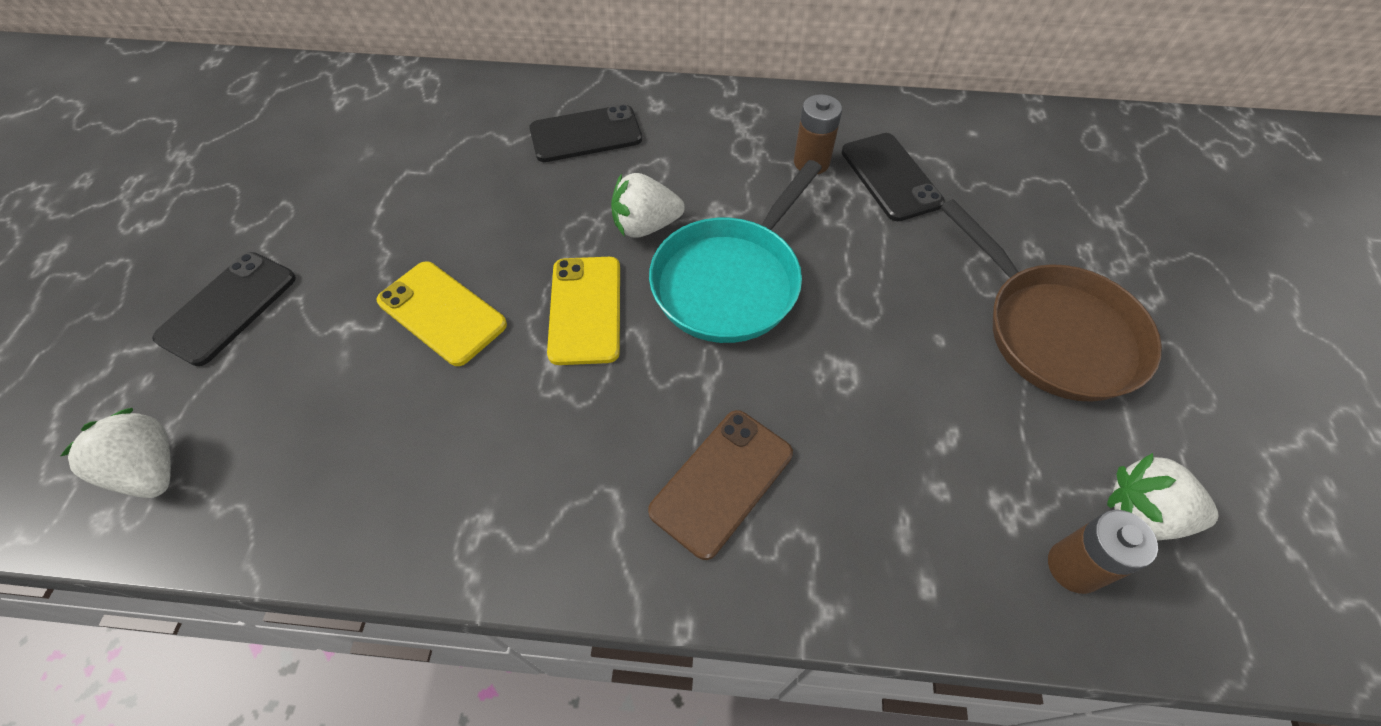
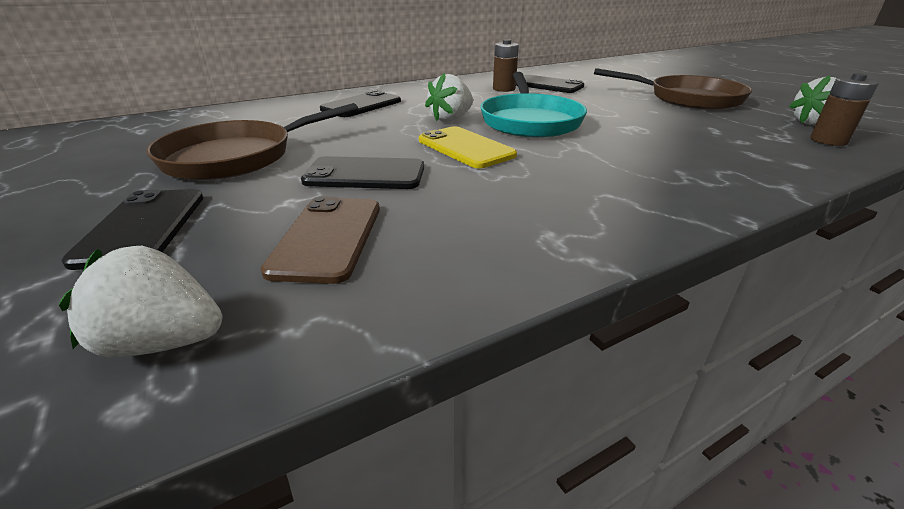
camera: 35 degrees left, 25 degrees down
yellow phone [377,261,507,366] -> black phone [301,156,424,189]
brown phone [648,410,793,560] -> brown phone moved to [261,196,380,284]
none -> brown pan [146,103,358,180]

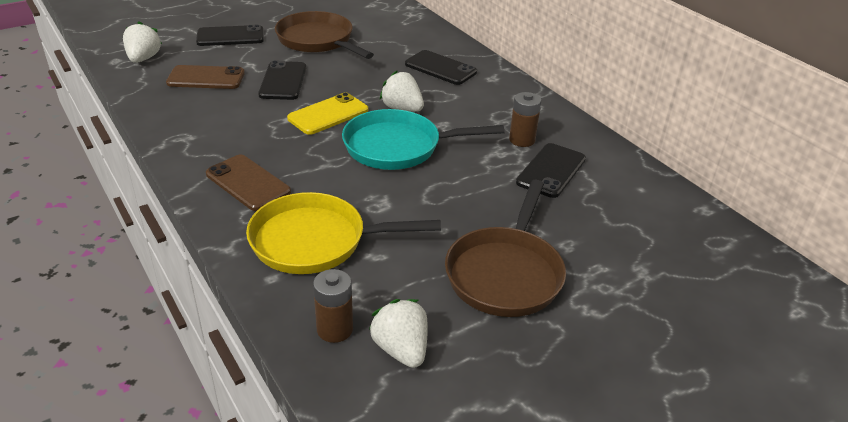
camera: 85 degrees right, 5 degrees up
none -> brown phone [206,155,291,211]
none -> yellow pan [246,192,441,274]

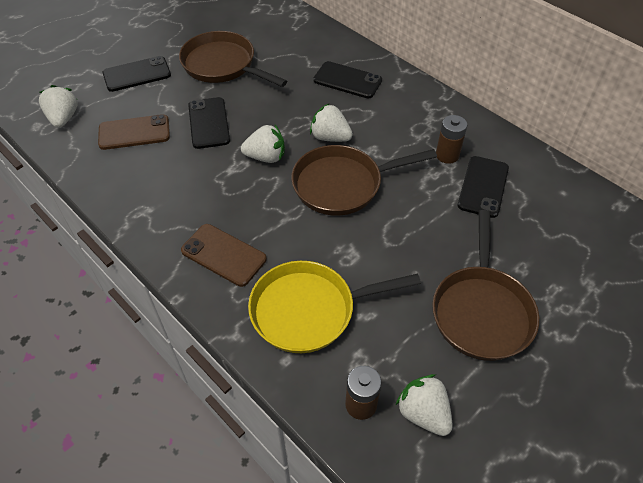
camera: 10 degrees left, 15 degrees up
yellow phone [287,93,368,135] -> white strawberry [241,125,285,163]
turquoise pan [342,109,505,170] -> brown pan [291,145,437,216]

